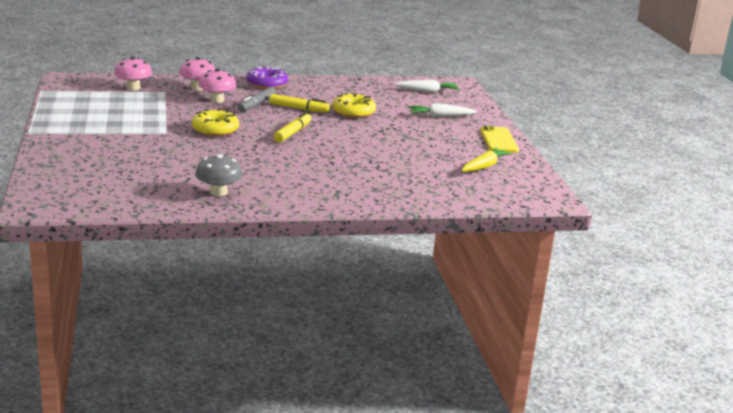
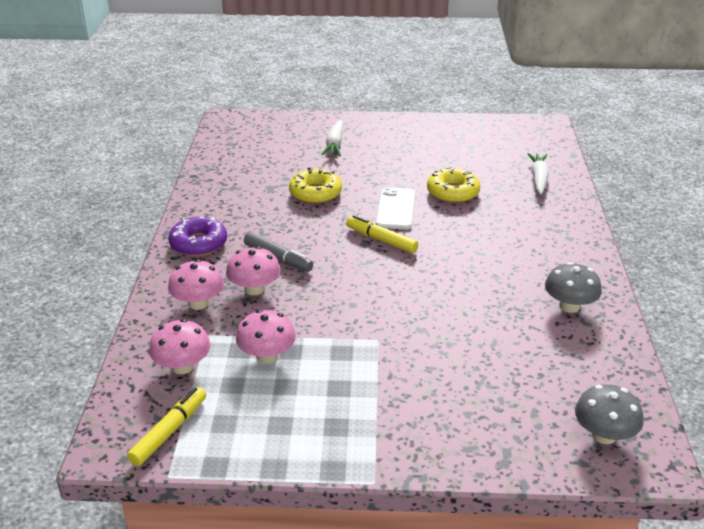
camera: 75 degrees left, 10 degrees up
yellow donut [192,109,239,136] -> yellow donut moved to [427,167,480,203]
yellow marker [269,94,330,113] -> yellow marker moved to [127,387,206,466]
white carrot [394,80,459,93] -> white carrot moved to [527,153,549,195]
yellow carrot [461,148,512,172] -> none
yellow phone [480,126,519,153] -> none
none -> pink mushroom [236,310,296,364]
none -> white phone [376,187,415,230]
none -> grey mushroom [575,384,644,444]

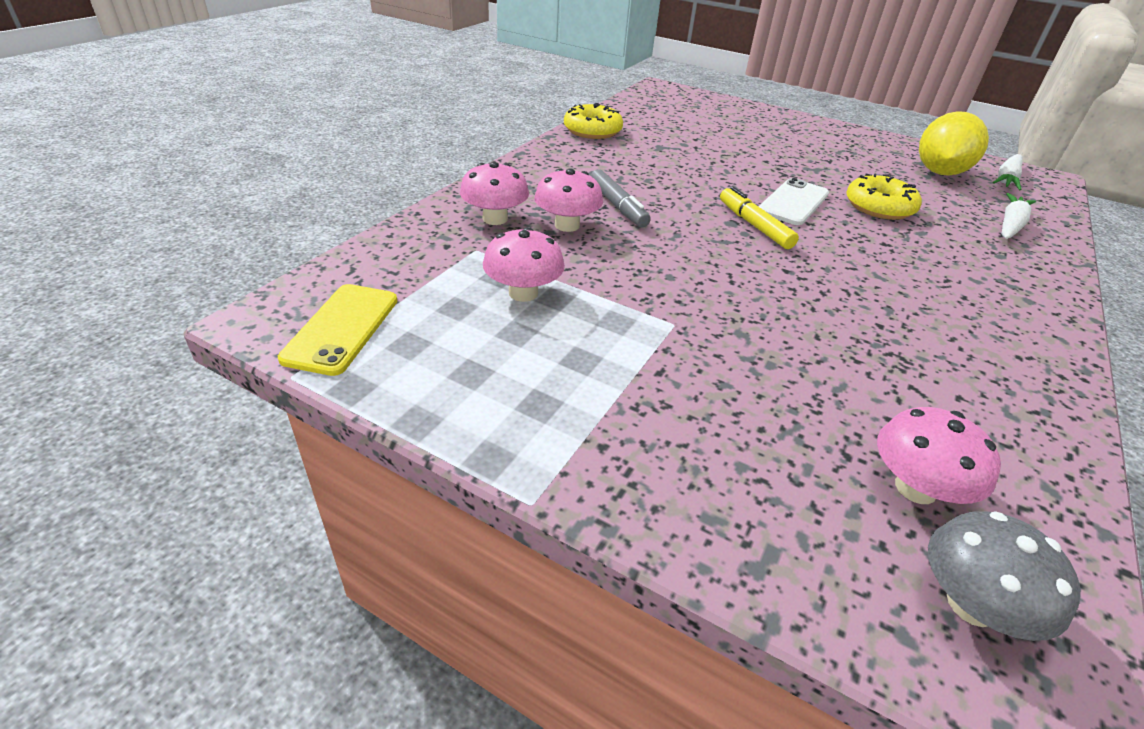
camera: 25 degrees right, 5 degrees up
yellow marker [127,387,206,466] -> yellow phone [278,284,397,376]
pink mushroom [149,319,211,374] -> pink mushroom moved to [877,407,1001,504]
purple donut [168,217,227,257] -> none
yellow donut [289,168,342,204] -> yellow donut moved to [564,103,623,139]
white carrot [321,120,343,156] -> white carrot moved to [993,154,1023,191]
grey mushroom [545,262,602,313] -> none
none -> yellow lemon [919,111,989,176]

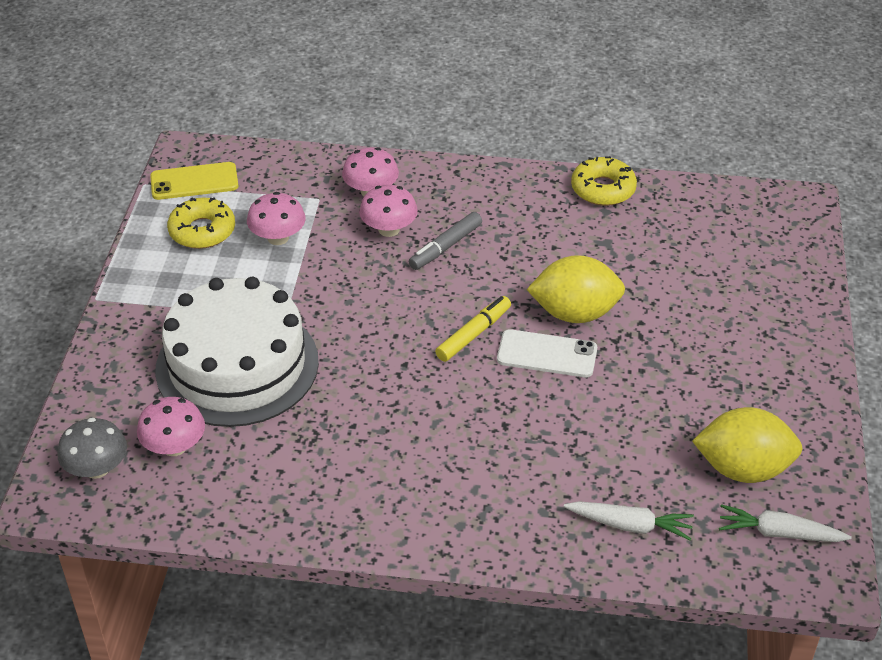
camera: 70 degrees right, 5 degrees up
yellow donut [846,173,922,220] -> yellow donut moved to [167,197,235,249]
none -> white cake [155,277,319,427]
none -> yellow lemon [526,255,625,323]

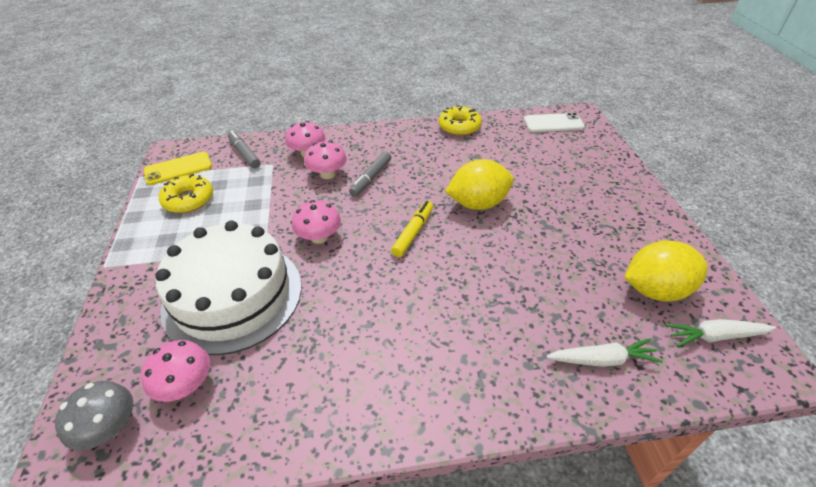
camera: 15 degrees left, 0 degrees up
pink mushroom [247,192,306,245] -> pink mushroom moved to [292,200,341,244]
white phone [497,329,597,377] -> white phone moved to [524,113,585,132]
none -> grey marker [228,131,261,169]

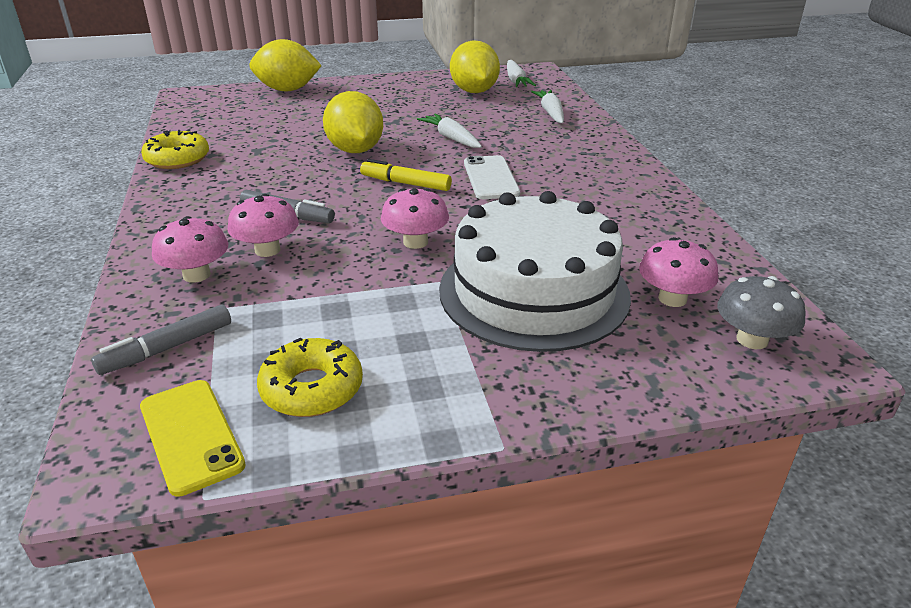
camera: 95 degrees left, 10 degrees down
white phone [524,113,585,132] -> white phone moved to [464,155,520,199]
none -> yellow lemon [249,39,322,92]
none -> white carrot [417,113,482,148]

